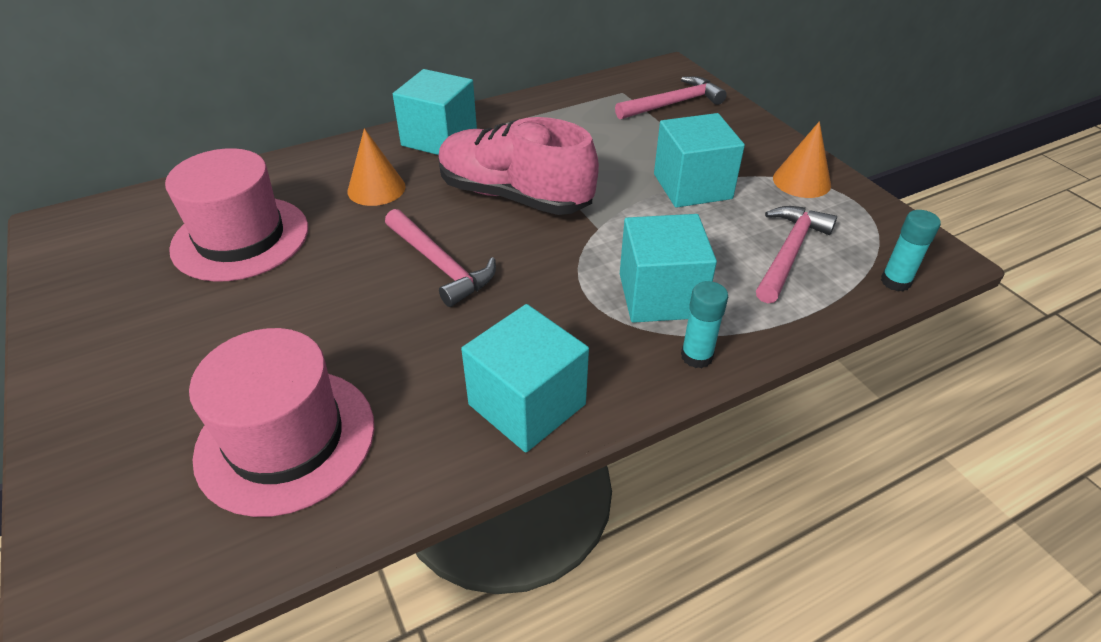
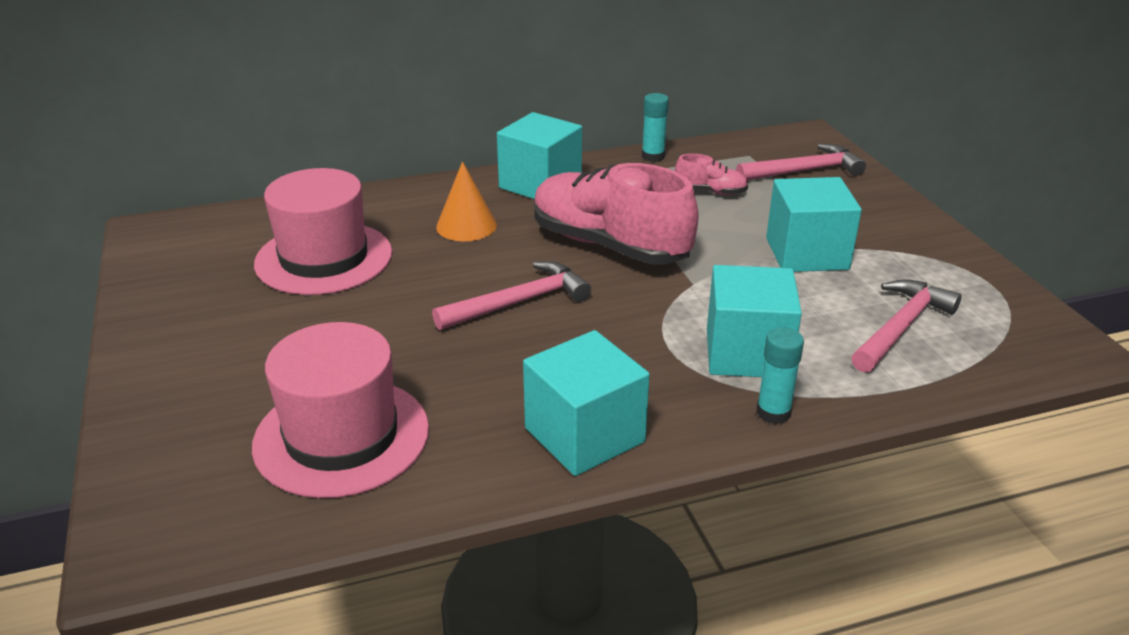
camera: 10 degrees right, 10 degrees down
pink hammer [385,209,496,307] -> pink hammer turned 90 degrees counterclockwise [432,261,591,330]
orange cone [773,121,831,198] -> none
turquoise glue stick [881,210,941,291] -> turquoise glue stick moved to [642,93,669,162]
none -> pink shoe [675,154,748,195]

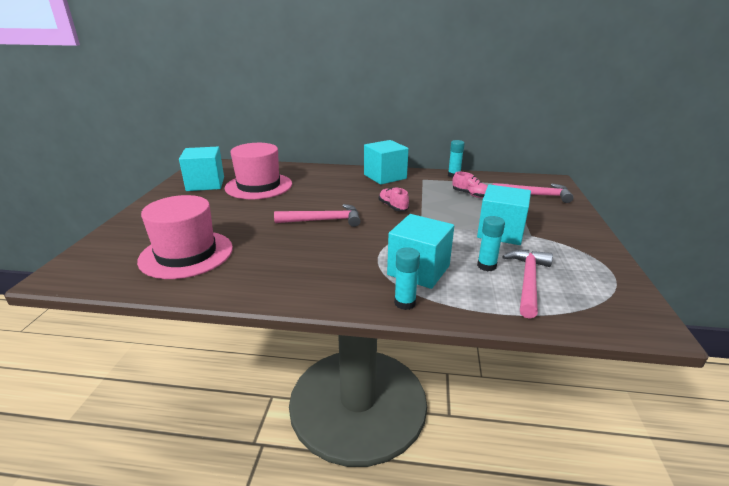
camera: 25 degrees right, 5 degrees down
orange cone [436,161,497,241] -> none
turquoise cube [523,330,650,476] -> turquoise cube moved to [179,147,224,191]
pink shoe [534,163,699,264] -> pink shoe [379,187,409,211], size x0.43
pink hammer [851,279,962,373] -> pink hammer turned 45 degrees counterclockwise [502,250,553,319]
none -> turquoise glue stick [477,216,505,271]

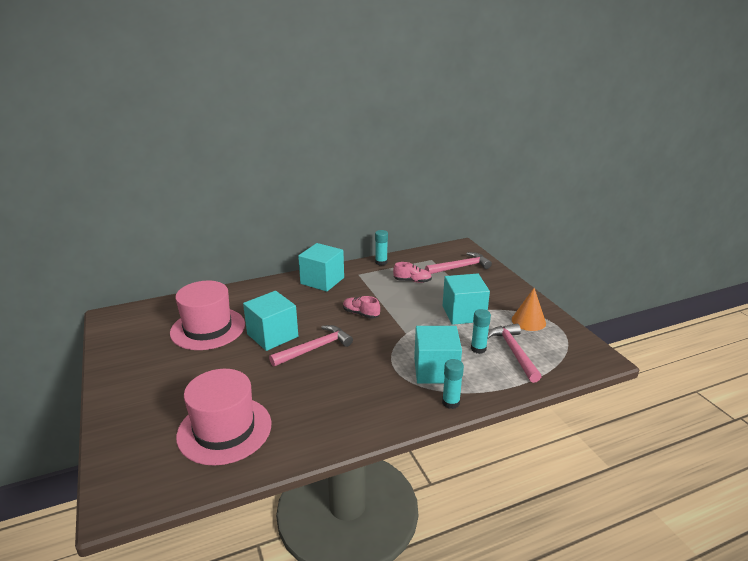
camera: 30 degrees left, 0 degrees up
turquoise cube [179,147,224,191] -> turquoise cube moved to [243,291,298,351]
none -> orange cone [512,288,546,331]

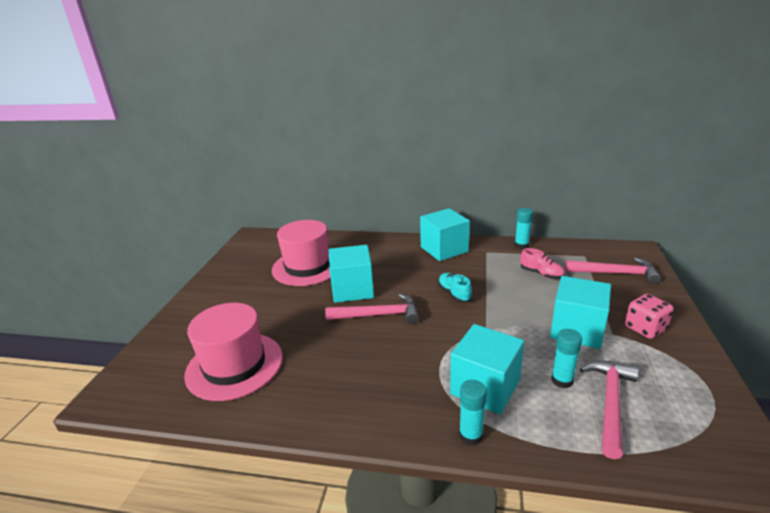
camera: 35 degrees right, 0 degrees up
pink shoe [343,296,380,319] -> turquoise shoe [438,273,472,302]
orange cone [512,288,546,331] -> none
none -> pink dice [625,294,674,339]

